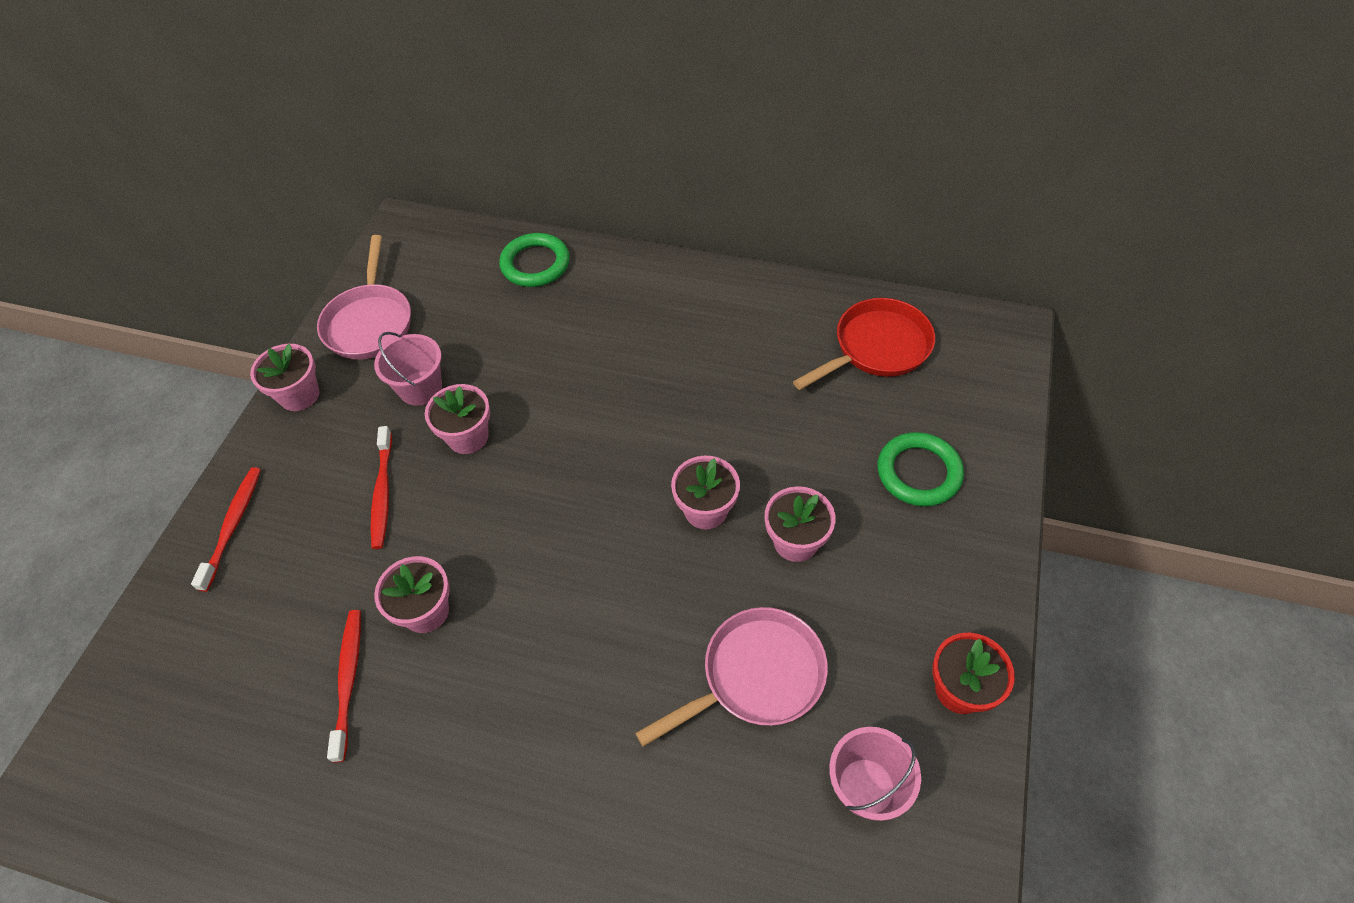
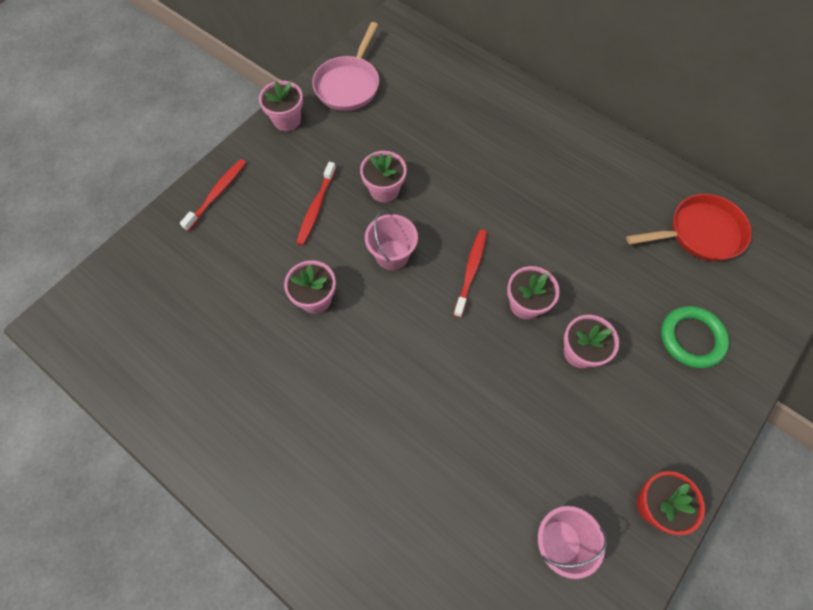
camera: 20 degrees right, 10 degrees up
red toothbrush [327,610,361,762] -> red toothbrush moved to [454,229,487,318]
pink bucket [374,332,442,406] -> pink bucket moved to [365,210,418,270]
green ring [499,233,570,287] -> none
pink pan [635,607,828,747] -> none

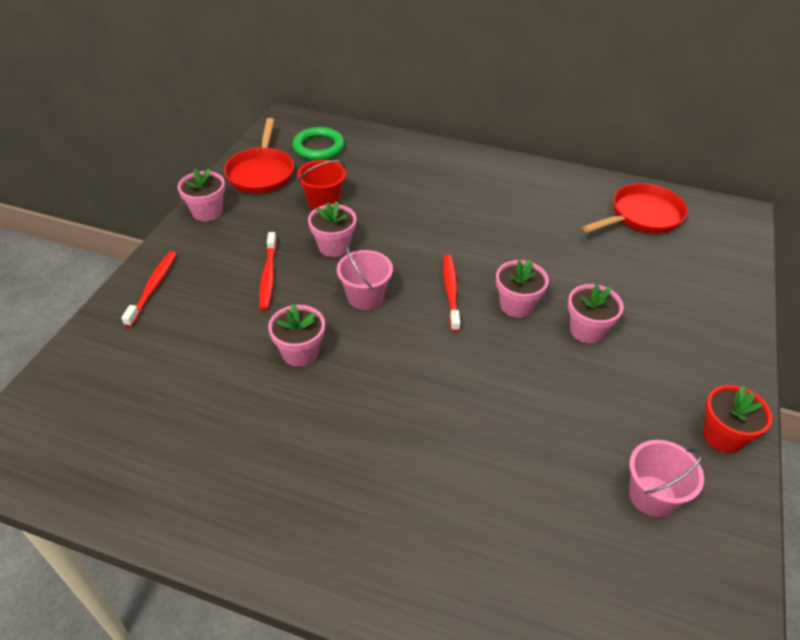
camera: 20 degrees left, 20 degrees down
pink pan [312,22,379,111] -> red pan [224,118,294,194]
green ring [661,306,729,368] -> green ring moved to [292,127,345,160]
none -> red bucket [297,160,346,209]

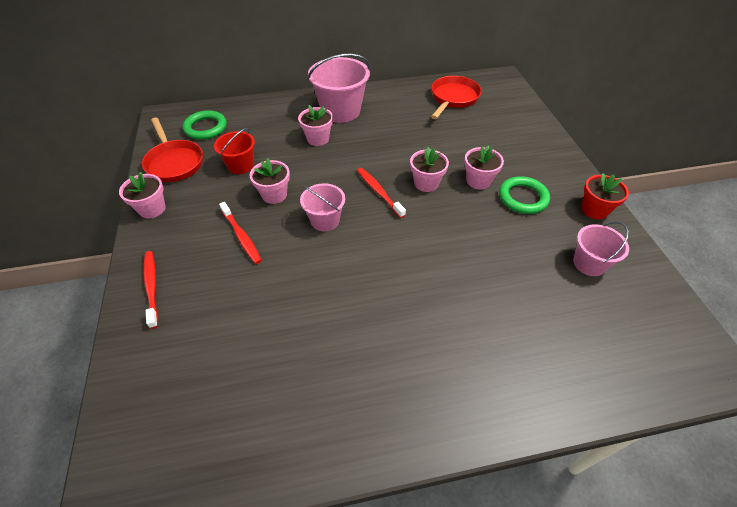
camera: 30 degrees left, 5 degrees up
pink flower pot [268,304,325,367] -> pink flower pot moved to [298,105,333,146]
none -> pink bucket [307,53,370,123]
none -> green ring [499,176,550,214]

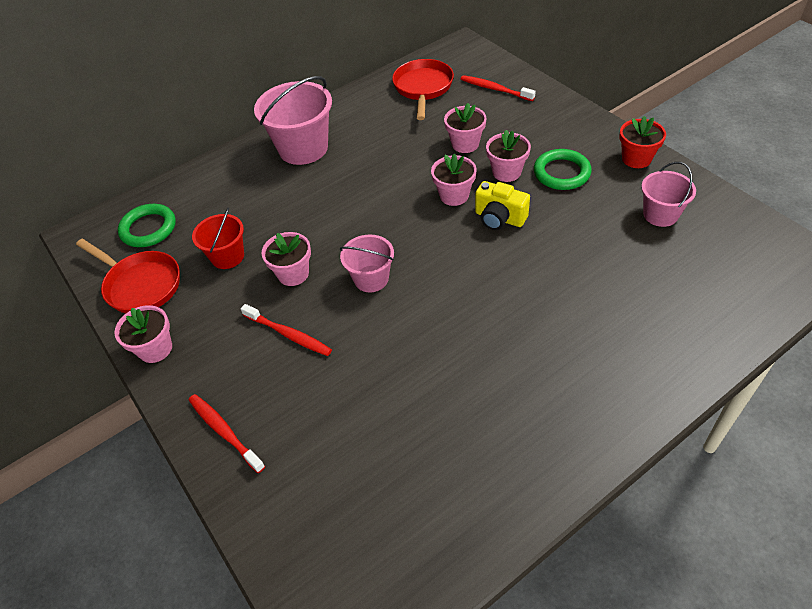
camera: 20 degrees left, 0 degrees up
pink flower pot [298,105,333,146] -> pink flower pot moved to [444,103,487,153]
red toothbrush [357,168,406,218] -> red toothbrush moved to [461,75,536,101]
none -> yellow camera [475,181,530,230]

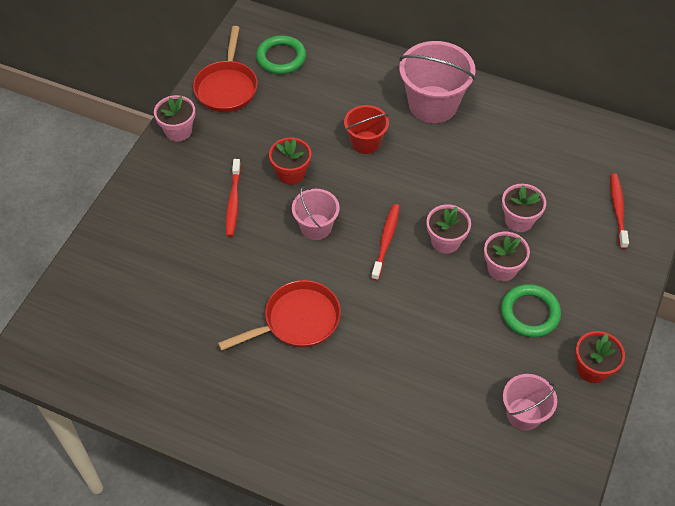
camera: 55 degrees right, 5 degrees up
red toothbrush [189,394,265,473] -> red toothbrush moved to [371,204,400,281]
red bucket [192,208,244,269] -> red bucket moved to [344,105,389,154]
pink flower pot [261,232,311,286] -> red flower pot [269,137,311,185]
red pan [392,59,454,120] -> red pan moved to [218,280,341,351]
yellow camera [475,181,530,230] -> none

